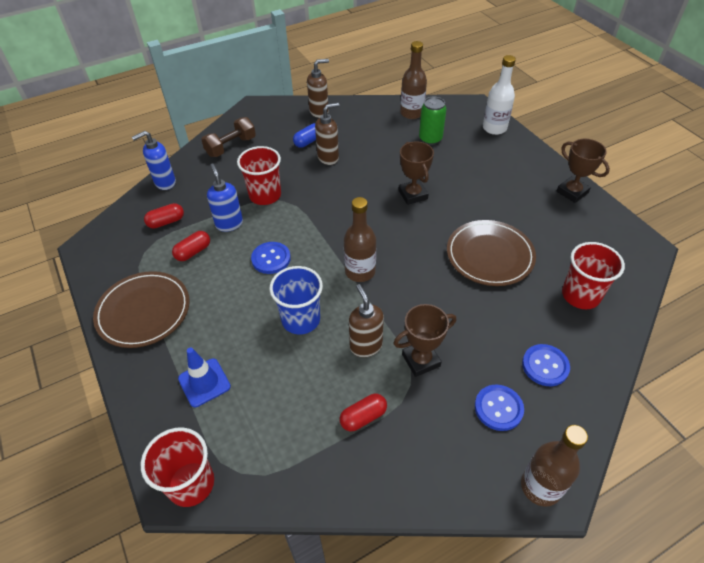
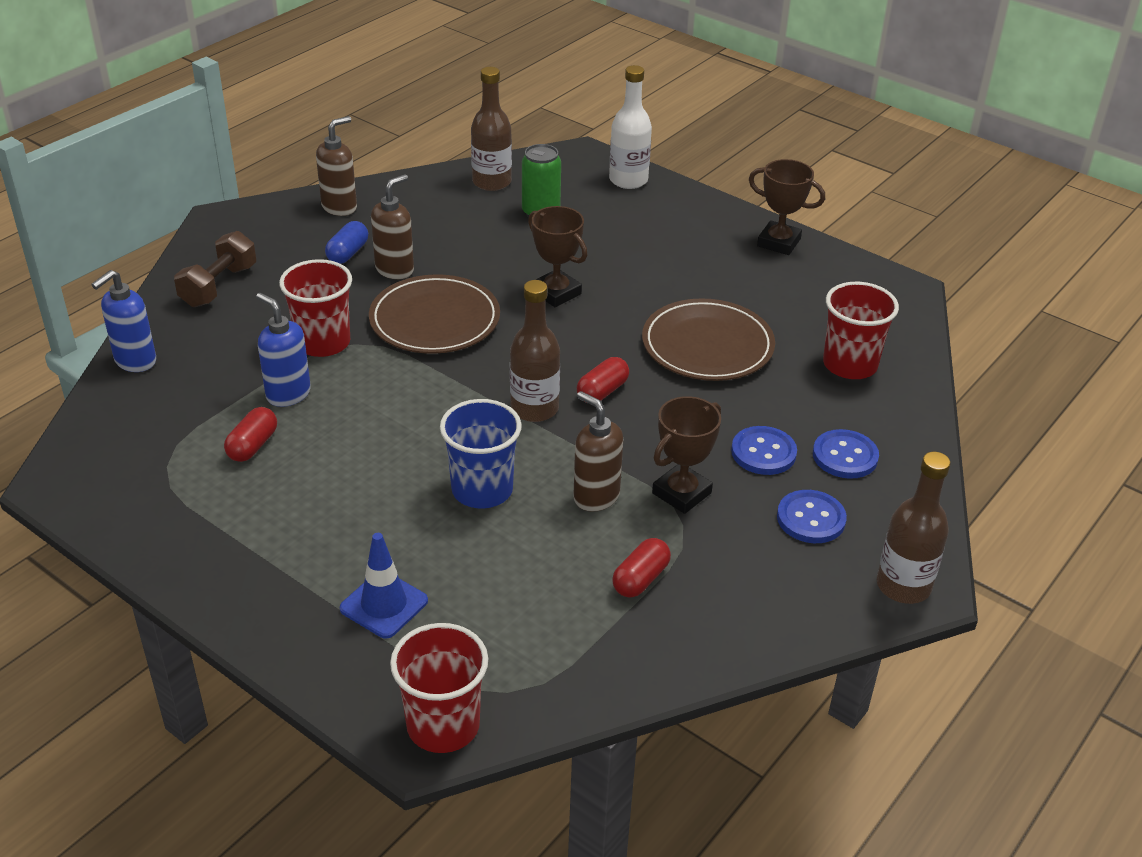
camera: 25 degrees left, 10 degrees down
brown plate [93,271,190,348] -> brown plate moved to [369,274,500,354]
red capsule [144,203,184,228] -> red capsule moved to [577,357,629,402]
blue button [251,242,291,274] -> blue button moved to [731,426,797,475]

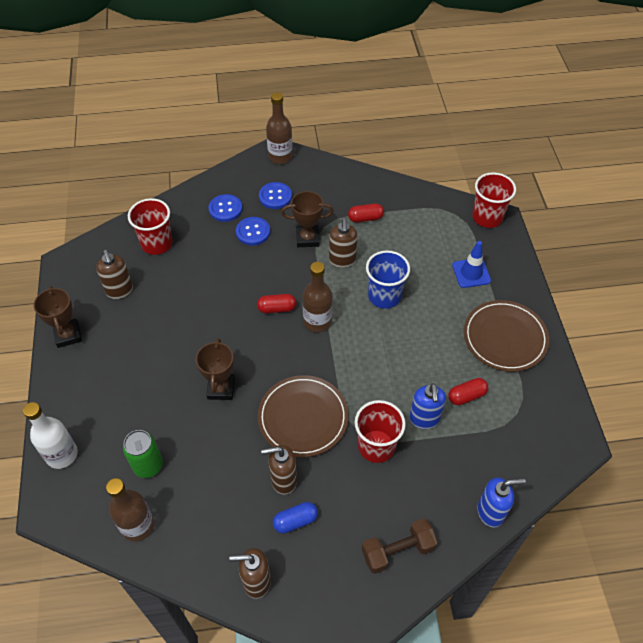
camera: 135 degrees left, 15 degrees up
brown plate [642,298,775,381] -> brown plate moved to [464,300,549,372]
none -> brown soap dispenser [96,250,133,299]

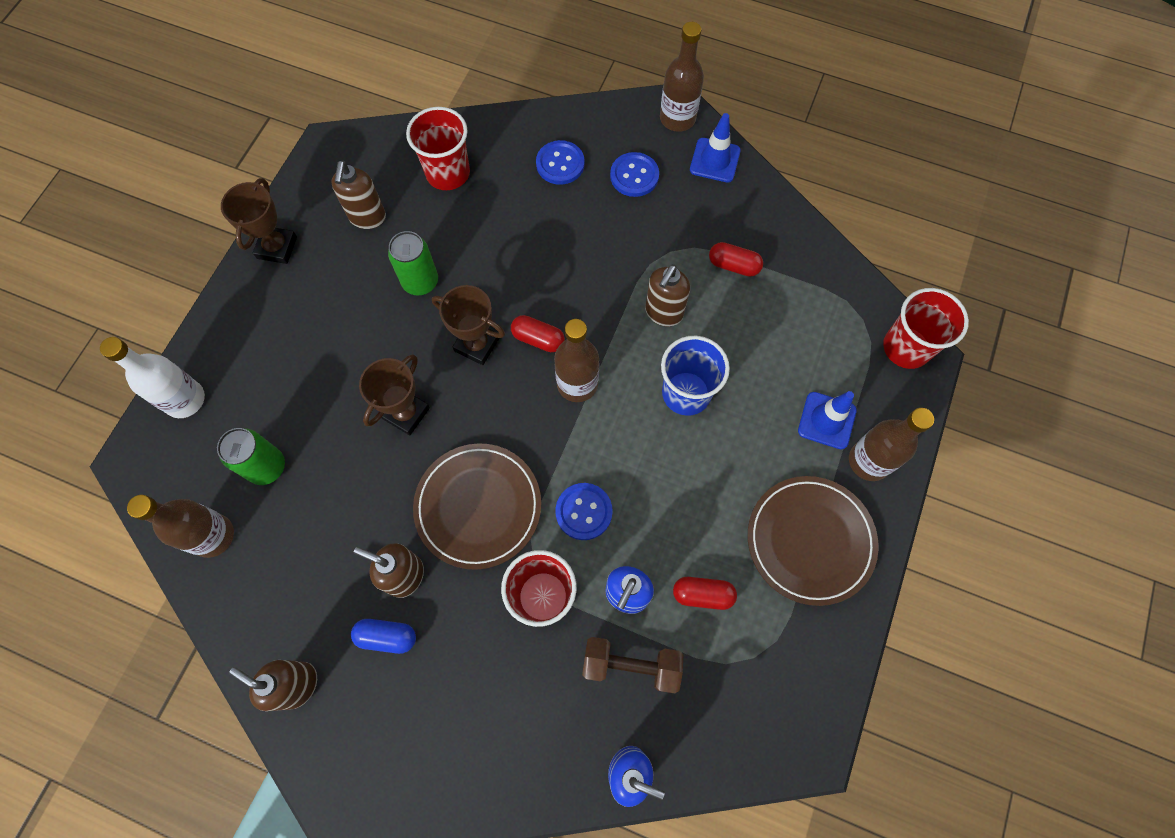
camera: 30 degrees right, 15 degrees up
blue button [236,217,270,246] -> blue button moved to [555,483,613,540]
brown trophy [281,191,334,247] -> brown trophy moved to [432,285,505,365]
brown dumbbell [362,519,437,574] -> brown dumbbell moved to [582,637,683,693]
none -> green can [388,231,438,295]
none -> blue traffic cone [690,113,741,183]
none -> brown bottle [849,408,934,481]

